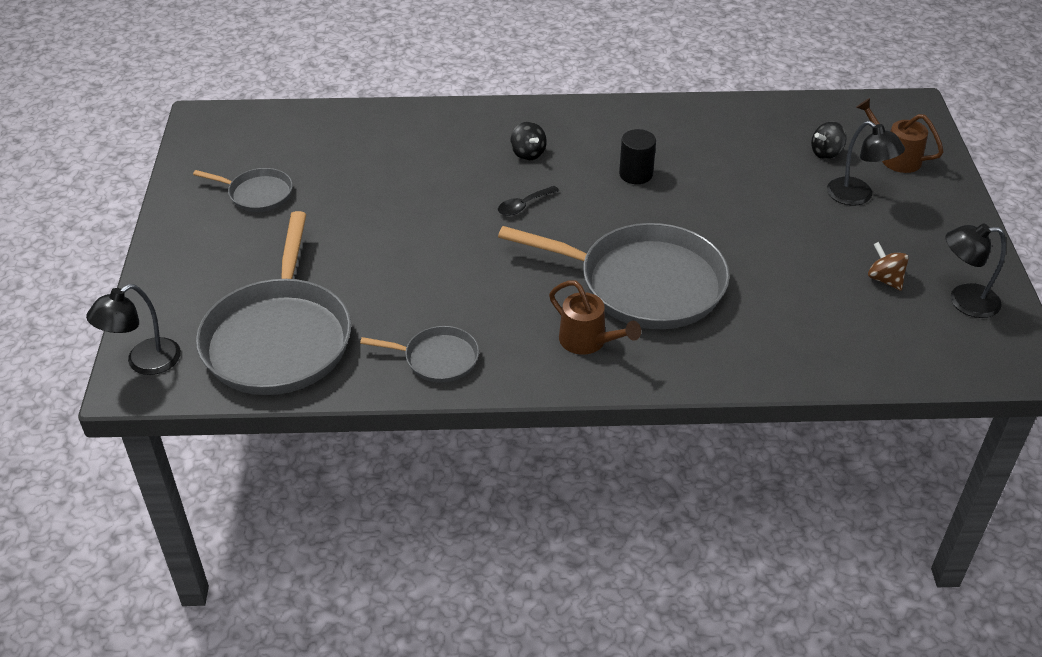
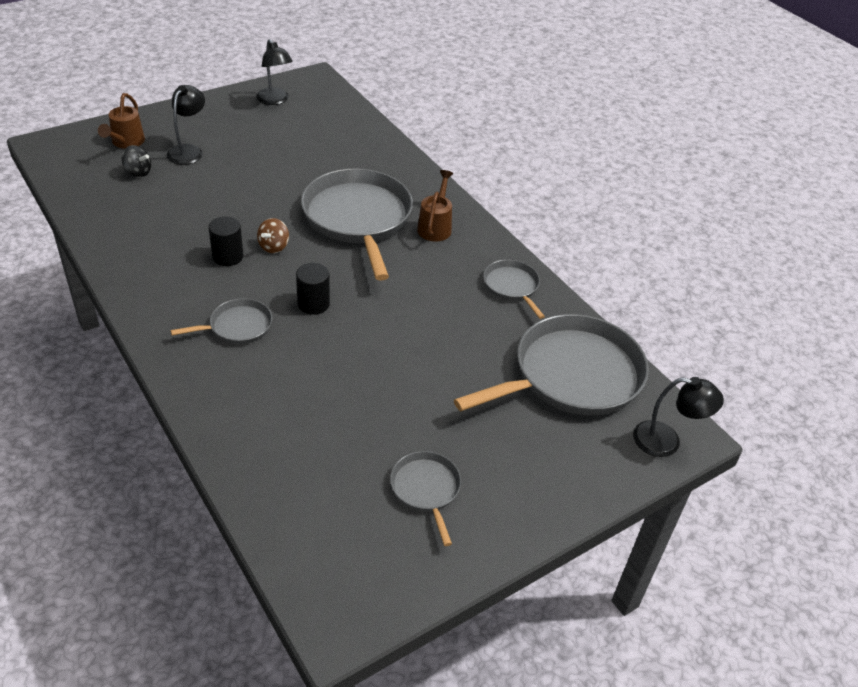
camera: 125 degrees left, 0 degrees up
black spoon [498,186,559,216] -> black cylinder [296,263,330,315]
black spinning top [510,122,547,161] -> grey pan [170,298,272,344]
brown spinning top [868,242,909,291] -> brown spinning top moved to [257,218,289,253]

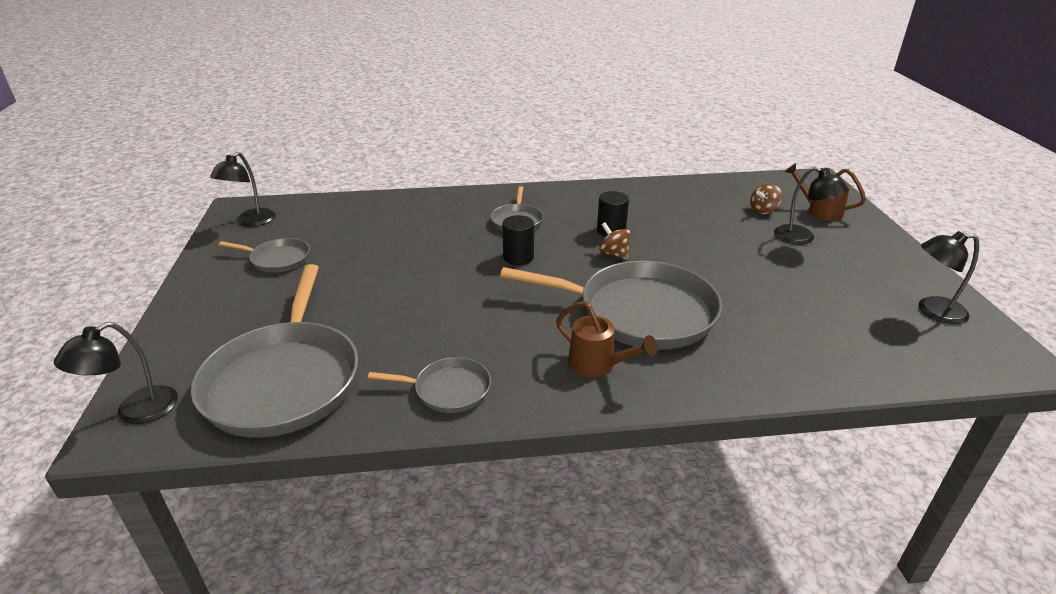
camera: 120 degrees right, 10 degrees down
black spinning top [122,145,151,177] -> brown spinning top [750,183,782,214]
none -> black lamp [210,152,276,227]

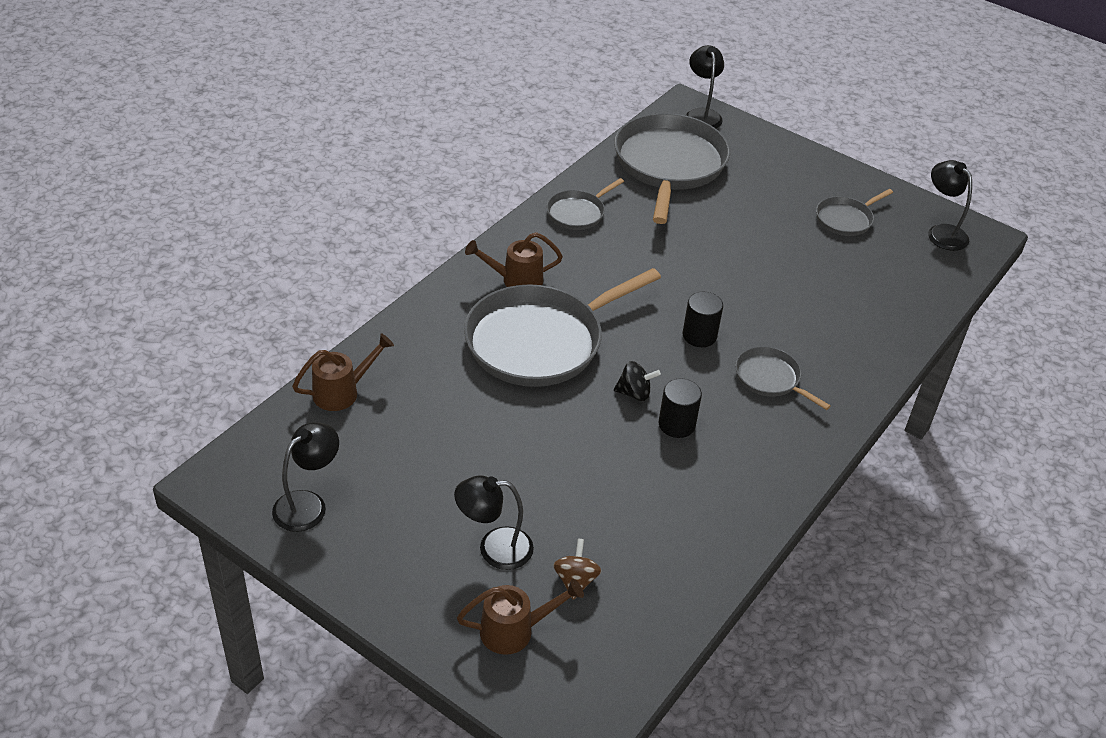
camera: 130 degrees right, 10 degrees up
grey pan [191,264,358,438] -> grey pan turned 60 degrees clockwise [614,113,730,224]
brown spinning top [599,222,631,260] -> black spinning top [614,361,661,401]
none -> brown watering can [292,333,394,411]

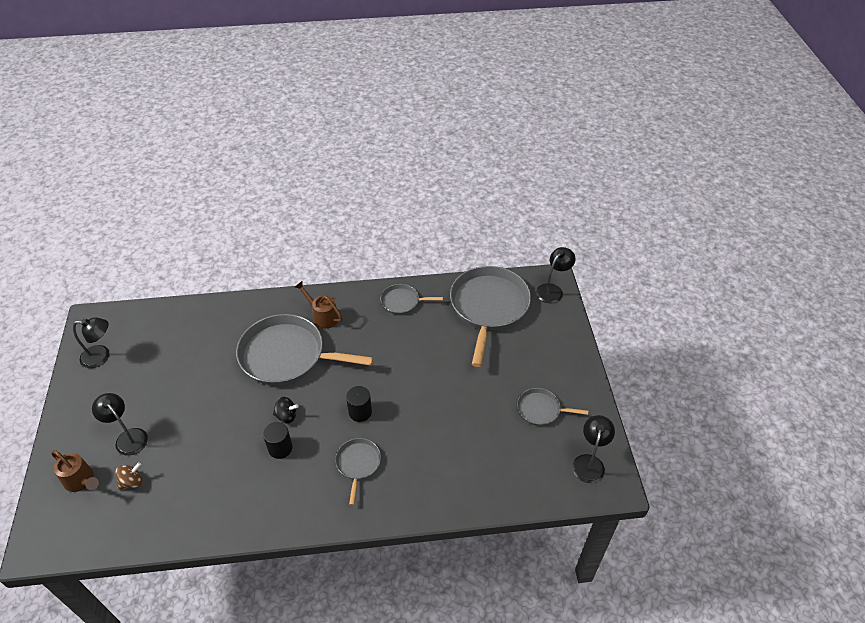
camera: 50 degrees right, 5 degrees up
brown watering can [292,333,394,411] -> none
grey pan [614,113,730,224] -> grey pan turned 45 degrees counterclockwise [450,266,531,367]
black spinning top [614,361,661,401] -> black spinning top turned 45 degrees counterclockwise [273,397,299,423]

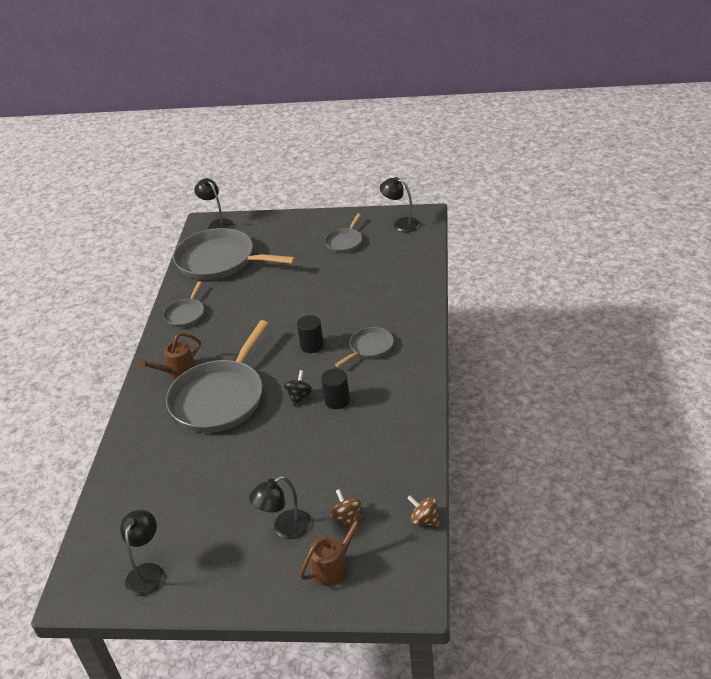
camera: 75 degrees left, 10 degrees down
grey pan [335,438,381,505] -> grey pan turned 120 degrees clockwise [335,327,394,367]
none -> brown spinning top [407,496,440,526]

